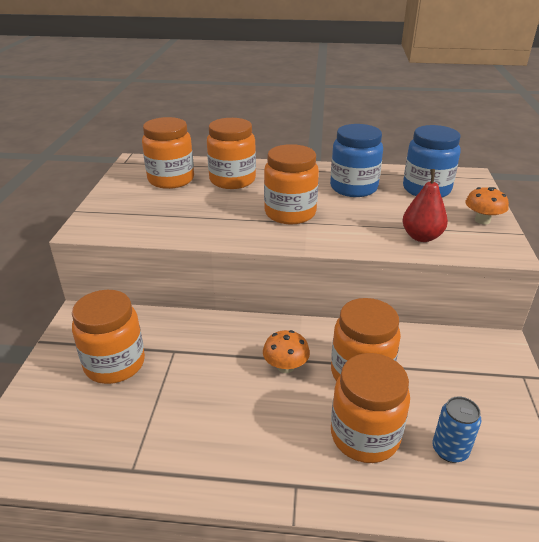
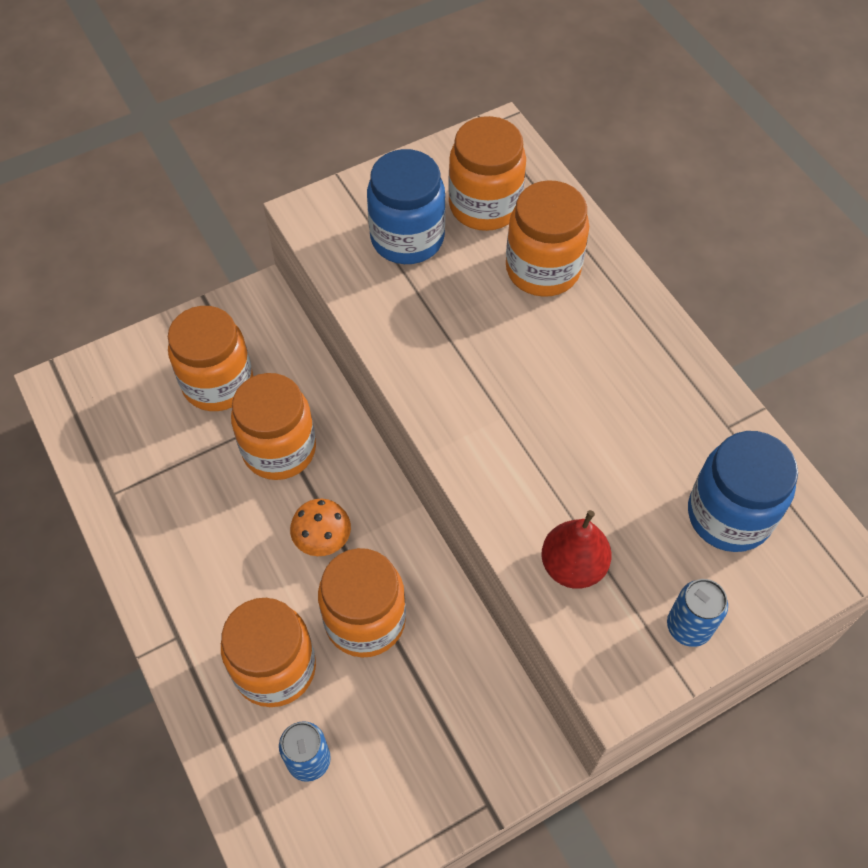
camera: 55 degrees right, 25 degrees up
orange jar [264,144,319,224] -> orange jar moved to [231,373,316,480]
blue jar [330,124,383,197] -> blue jar moved to [367,149,446,264]
orange mushroom [465,187,509,224] -> blue can [667,579,728,647]

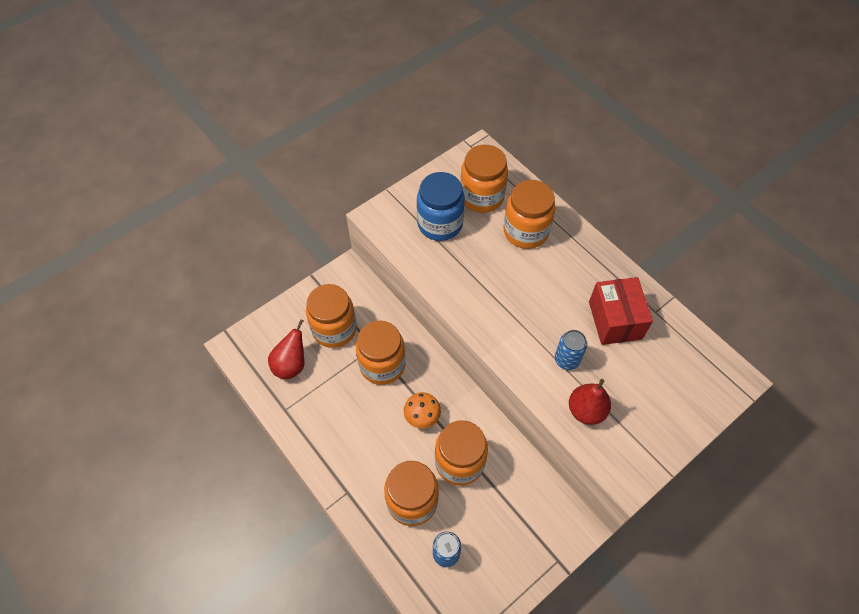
camera: 10 degrees left, 0 degrees up
blue can [667,579,728,647] -> blue can moved to [555,330,587,370]
blue jar [688,431,798,552] -> none
none -> red pear [268,319,304,379]
none -> red box [589,277,653,345]

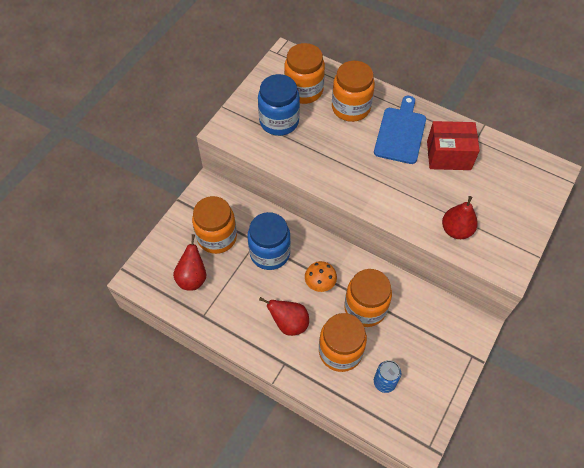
camera: 20 degrees left, 0 degrees up
orange jar [356,321,406,385] -> blue jar [247,212,291,270]
blue can [555,330,587,370] -> none
red box [589,277,653,345] -> red box turned 60 degrees counterclockwise [427,121,480,170]
none -> red pear [259,297,309,336]
none -> blue cutting board [374,96,426,164]

